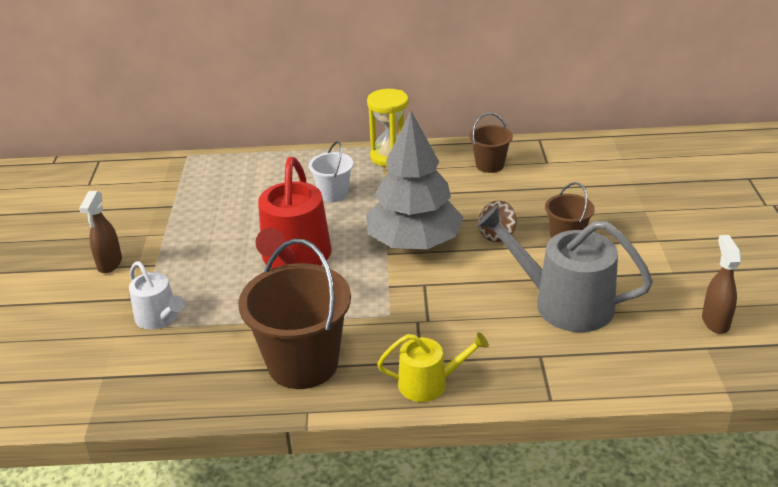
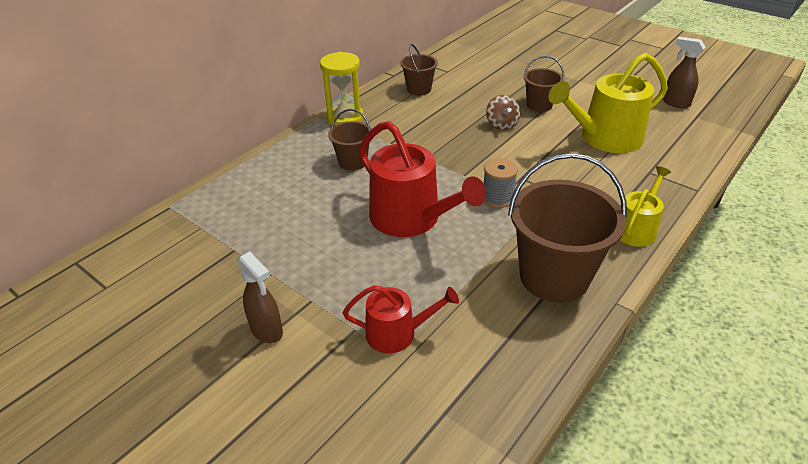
camera: 50 degrees left, 5 degrees up
white watering can [129,261,185,329] -> red watering can [343,285,459,353]
white bucket [309,141,353,202] -> brown bucket [328,109,371,171]
grey tree [366,111,463,249] -> none
grey watering can [477,206,653,332] -> yellow watering can [549,53,668,153]
none -> grey spool [484,158,518,208]

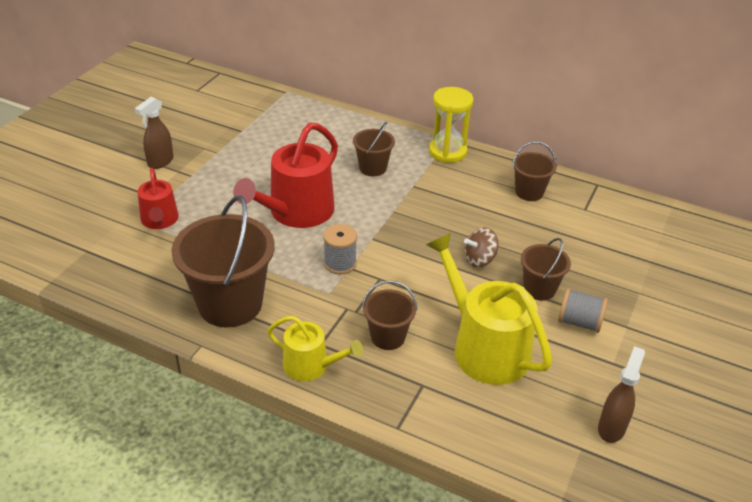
camera: 75 degrees right, 0 degrees up
none -> brown bucket [362,281,417,350]
none -> grey spool [558,288,608,333]

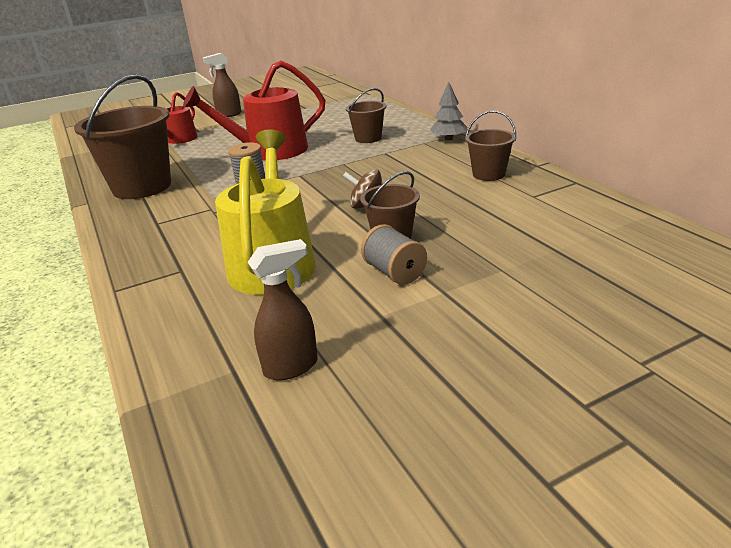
camera: 40 degrees right, 10 degrees down
yellow watering can [267,316,363,381] -> none
brown bucket [362,281,417,350] -> none
yellow hourglass [429,87,474,163] -> grey tree [430,82,467,141]

